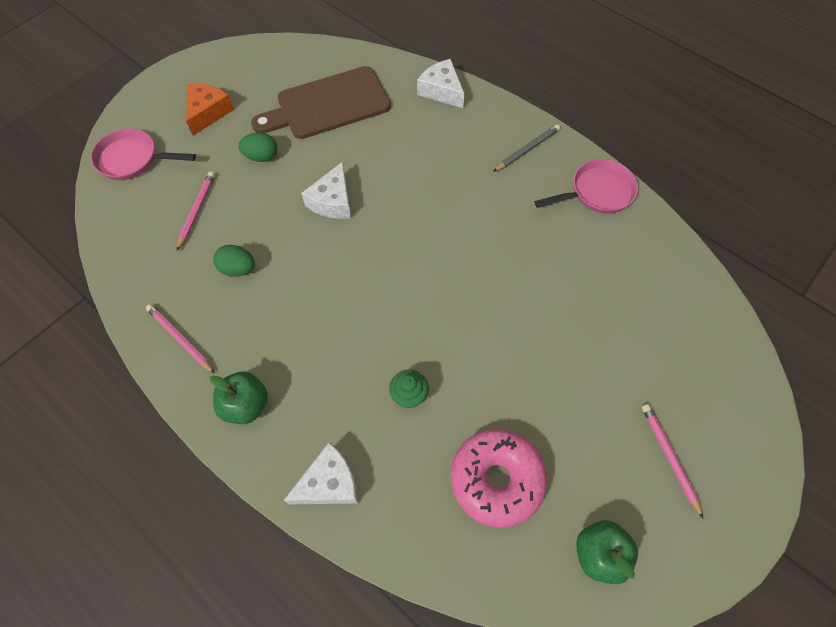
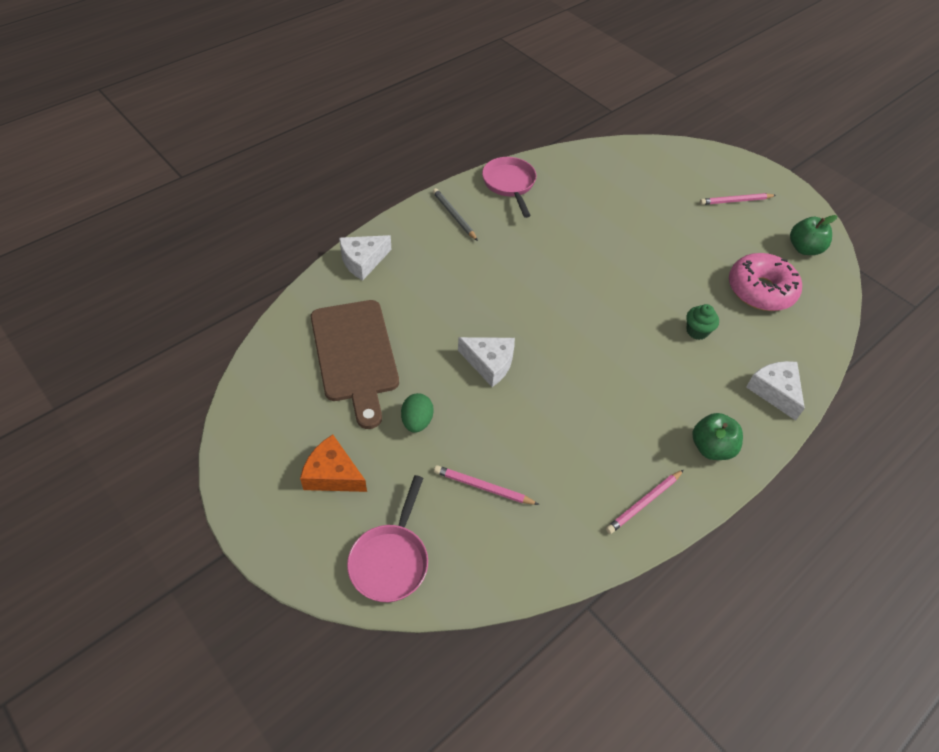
camera: 85 degrees left, 10 degrees down
green egg [213,245,255,277] -> none

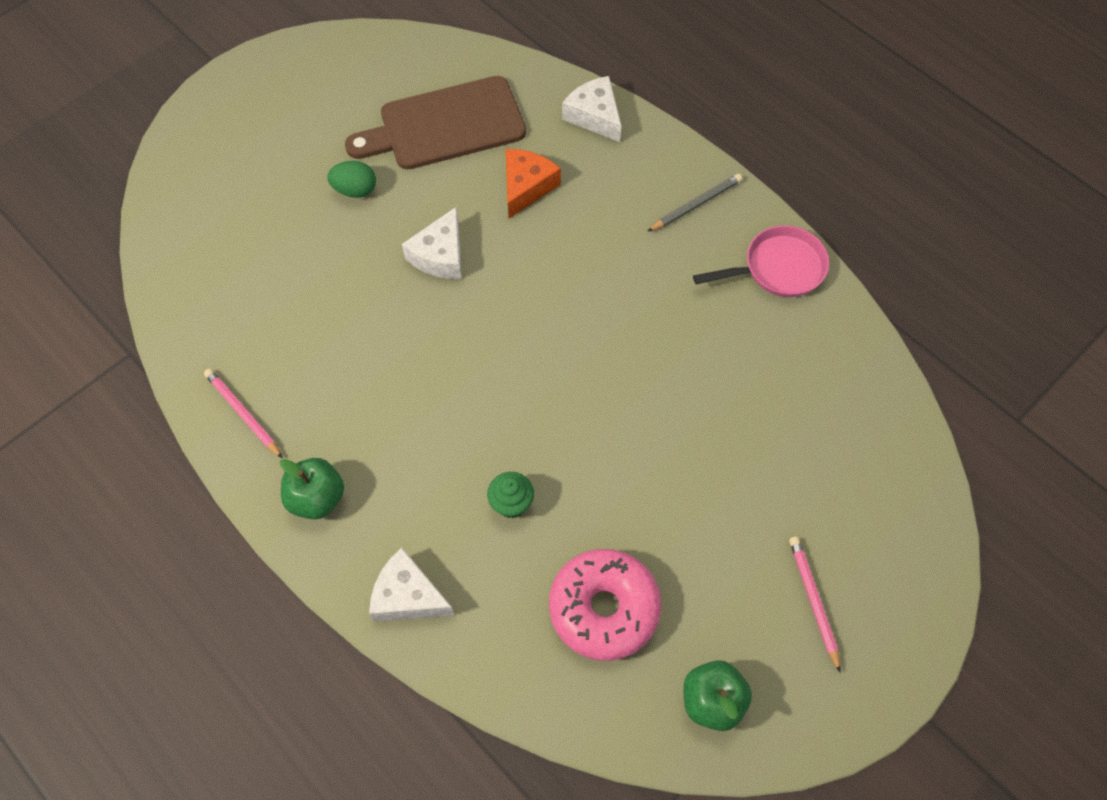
camera: 90 degrees right, 10 degrees up
orange cheese [300,435,367,492] -> orange cheese moved to [506,149,561,218]
pink pan [347,475,428,602] -> none
pink pencil [434,465,539,505] -> none
white cheese [746,361,805,421] -> white cheese turned 135 degrees counterclockwise [369,548,454,622]

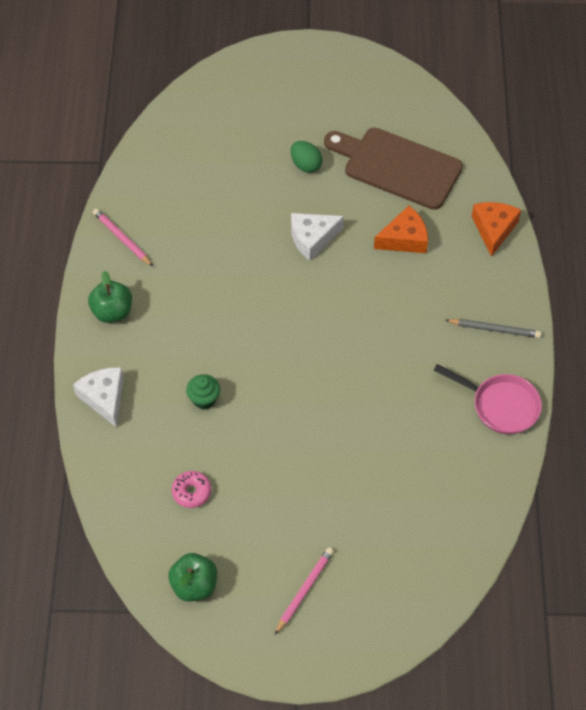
camera: 45 degrees right, 5 degrees down
pink pencil [204,369,283,459] -> pink pencil turned 45 degrees counterclockwise [93,209,153,266]
pink donut [549,549,661,661] -> pink donut [172,471,211,508], size x0.49
white cheese [562,76,621,142] -> orange cheese [472,202,521,257]

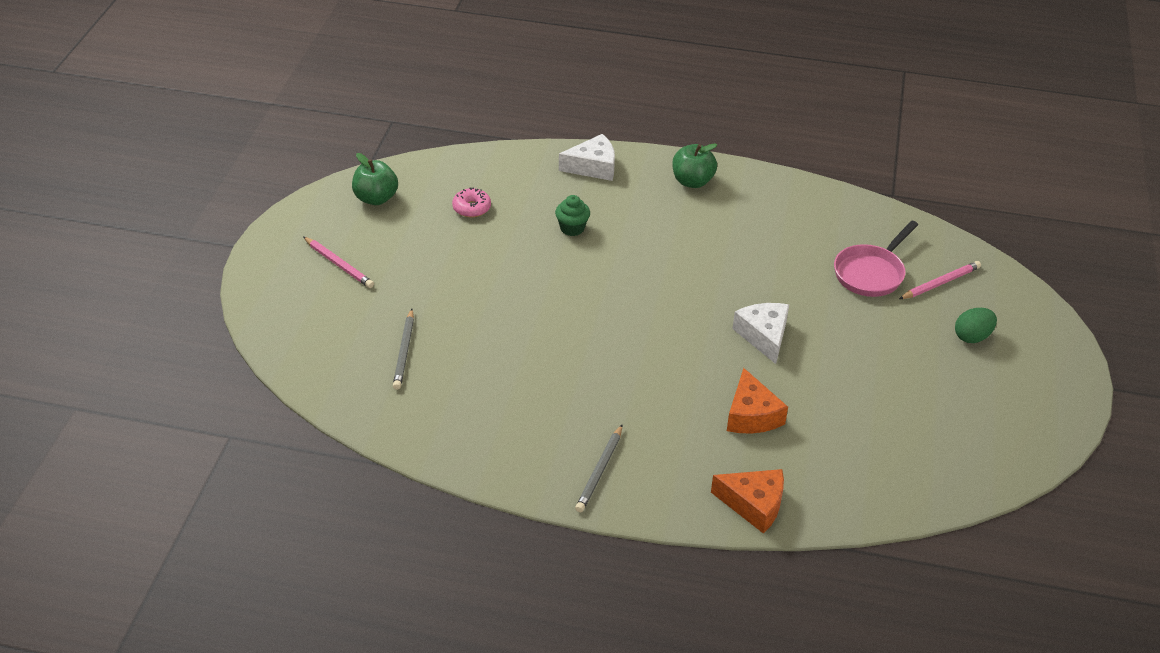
camera: 100 degrees right, 15 degrees down
pink pencil [93,209,153,266] -> pink pencil moved to [899,261,981,299]
green egg [291,141,322,173] -> green egg moved to [955,308,997,343]
brown cutting board [324,128,463,210] -> none
pink pan [434,364,542,435] -> pink pan moved to [834,221,918,297]
none -> grey pencil [393,309,414,390]

